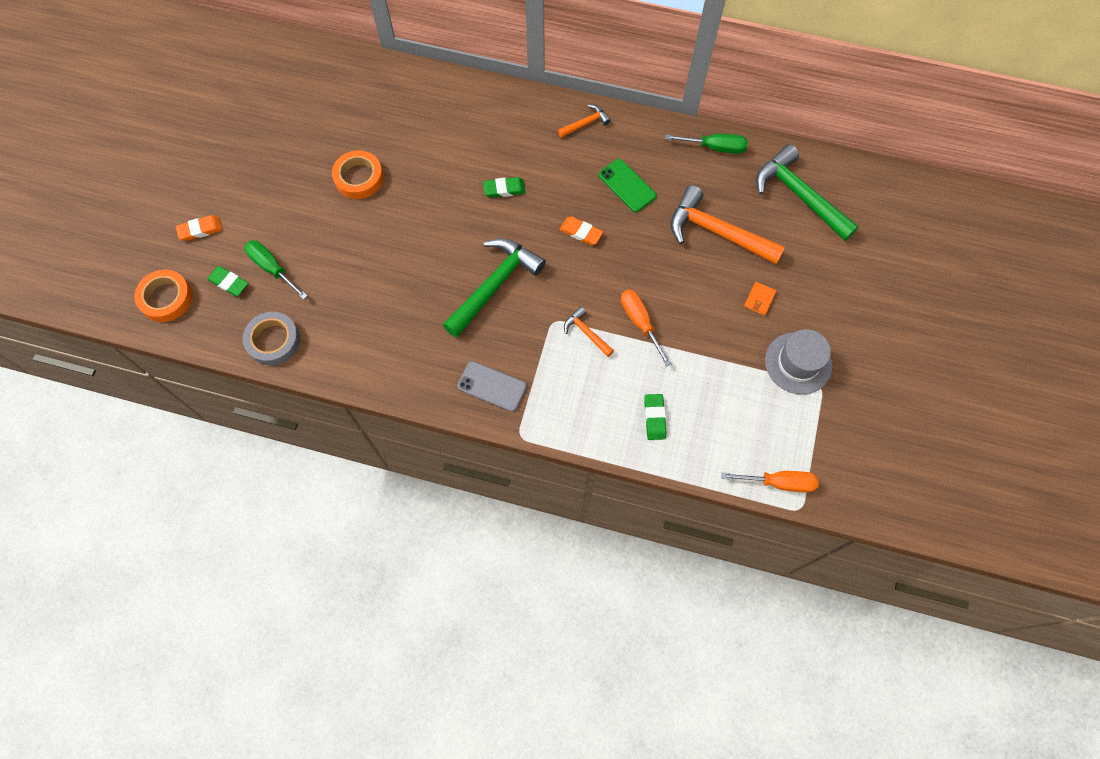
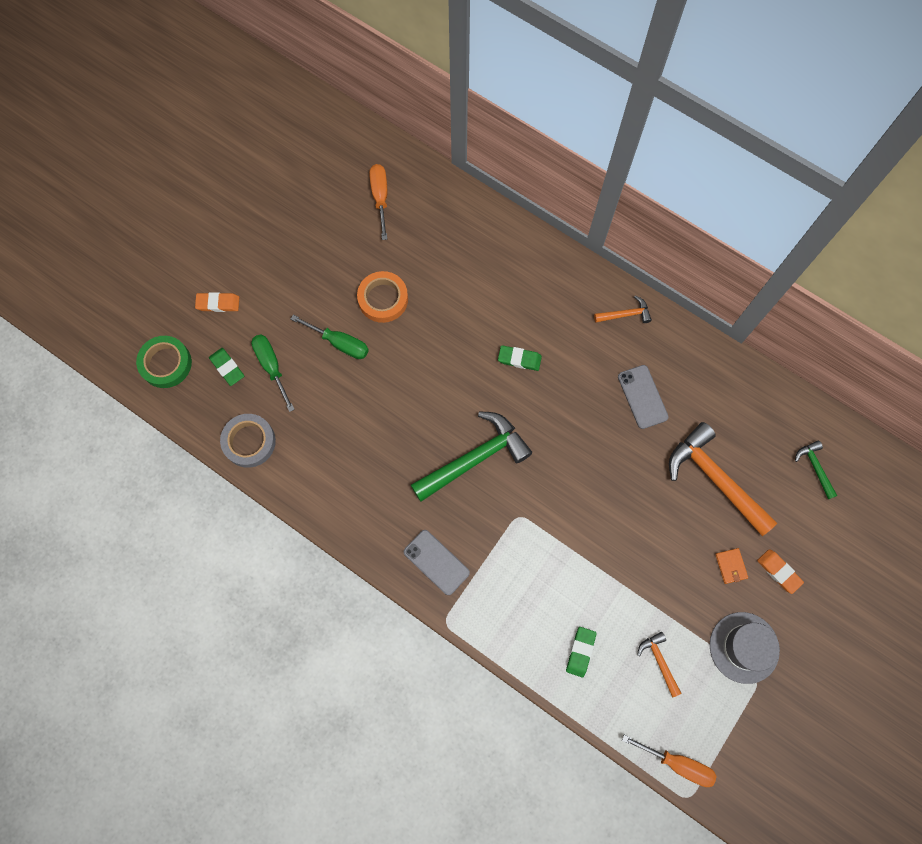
camera: 20 degrees right, 5 degrees up
orange tape [134,270,193,322] -> green tape [136,336,192,388]
orange eraser [559,216,603,245] -> orange eraser moved to [757,549,804,594]
orange hammer [564,307,614,357] -> orange hammer moved to [637,632,681,697]
green phone [598,159,657,212] -> grey phone [618,365,669,429]
orange screwdriver [621,290,672,367] -> orange screwdriver moved to [369,164,387,240]
green screwdriver [665,134,748,154] -> green screwdriver moved to [291,315,369,359]
orange wallet [744,282,777,316] -> orange wallet turned 60 degrees counterclockwise [715,548,748,584]
green hammer [756,144,859,241] -> green hammer [795,441,837,499], size x0.48

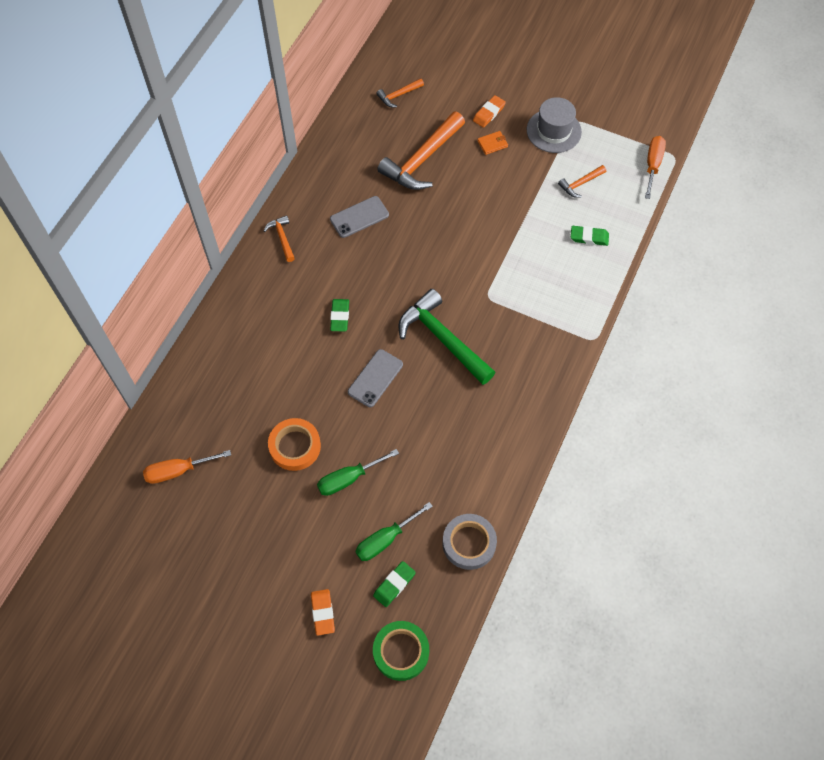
camera: 100 degrees left, 10 degrees down
green screwdriver [291,315,369,359] -> green screwdriver turned 135 degrees counterclockwise [317,449,399,496]
grey phone [404,530,470,595] -> grey phone moved to [348,349,403,407]
green hammer [795,441,837,499] -> orange hammer [376,78,424,108]

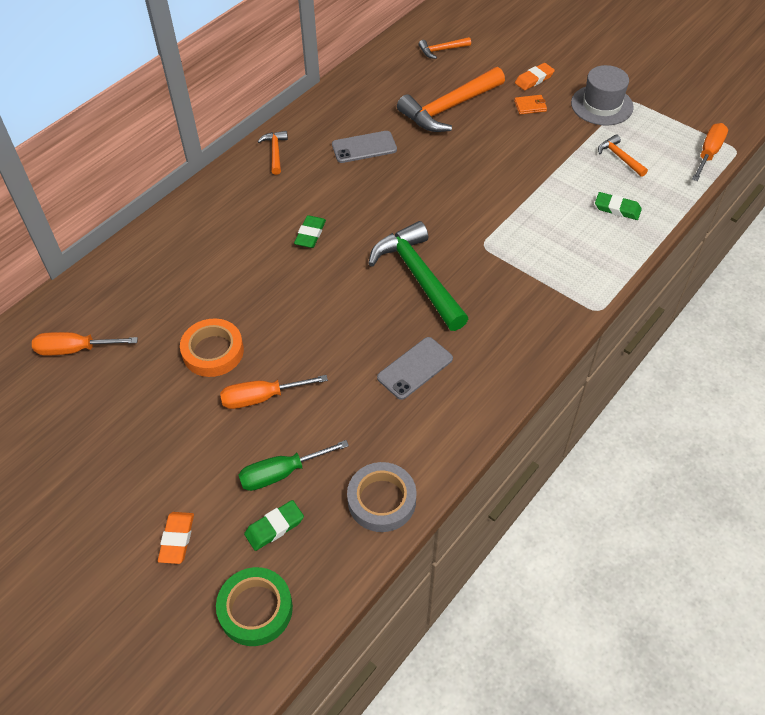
camera: 15 degrees right, 10 degrees down
green screwdriver [317,449,399,496] -> orange screwdriver [220,375,328,409]
grey phone [348,349,403,407] -> grey phone moved to [377,337,453,400]
orange hammer [558,165,606,198] -> orange hammer turned 75 degrees clockwise [598,134,648,177]

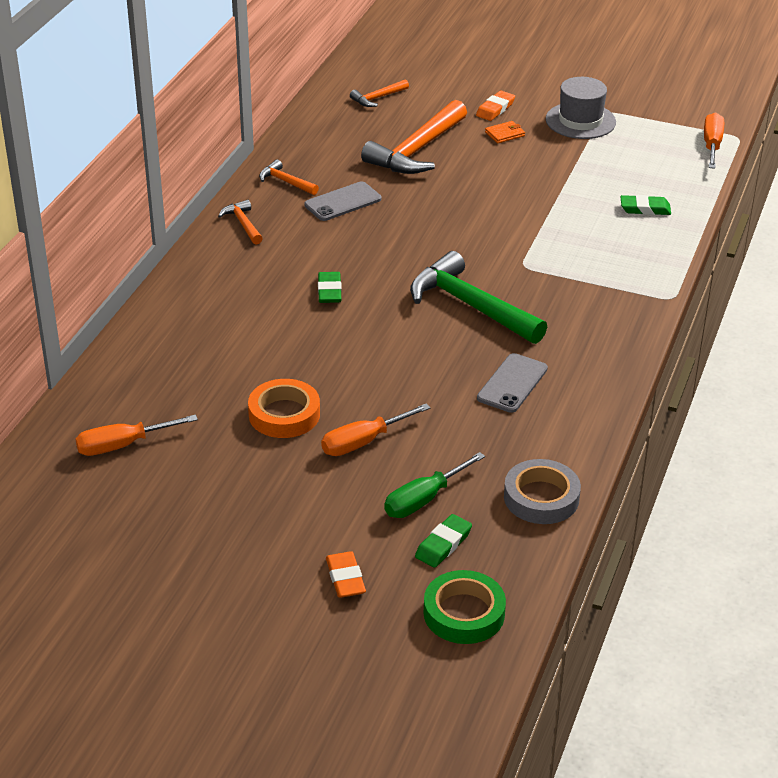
camera: 20 degrees left, 15 degrees down
orange hammer [598,134,648,177] -> orange hammer moved to [259,159,319,195]

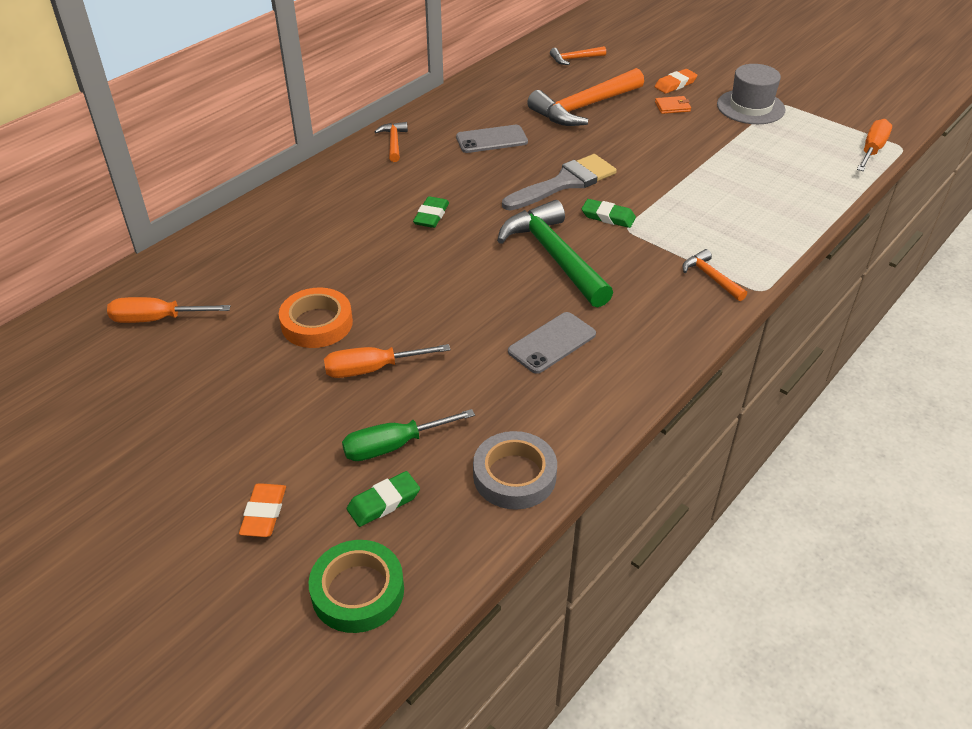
camera: 20 degrees right, 5 degrees up
orange hammer [259,159,319,195] -> orange hammer moved to [683,249,747,301]
green eraser [620,195,671,215] -> green eraser moved to [582,199,636,228]
none -> grey brush [502,154,617,211]

